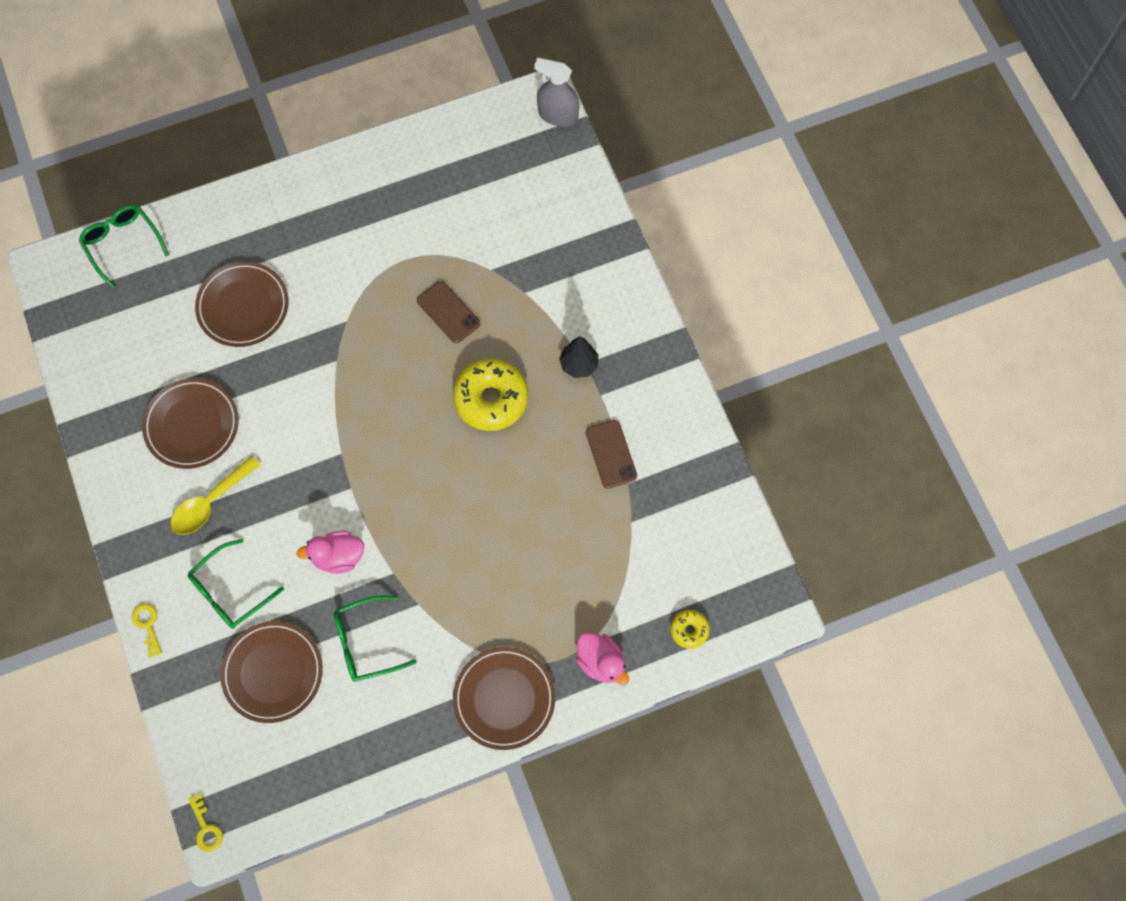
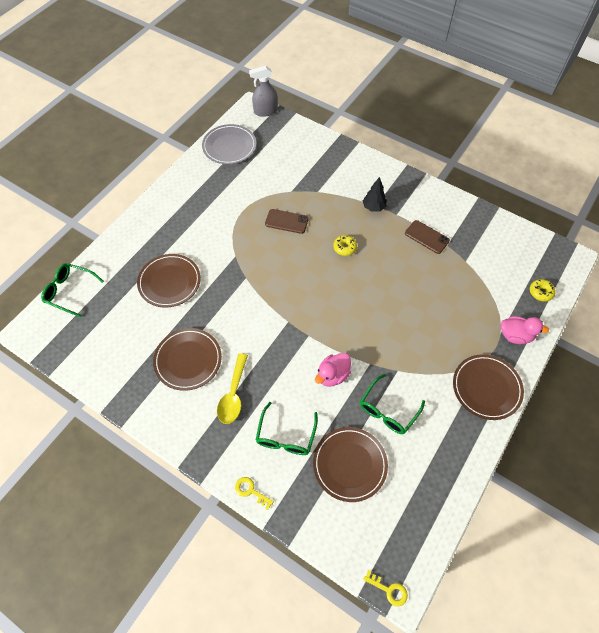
camera: 35 degrees left, 10 degrees down
yellow donut [453,359,528,431] -> yellow donut [333,235,357,256], size x0.49
none -> grey plate [202,124,257,164]

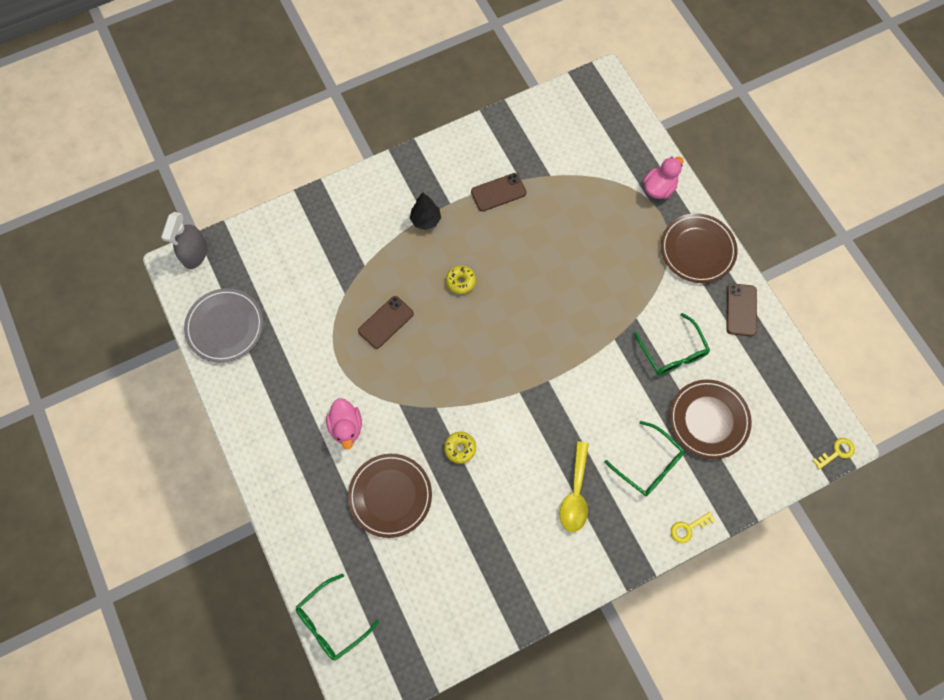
camera: 60 degrees left, 10 degrees up
brown plate [153,328,222,391] -> none
yellow spoon [217,353,248,424] -> yellow spoon turned 60 degrees clockwise [560,441,589,532]
pink duck [315,353,351,387] -> pink duck moved to [326,398,362,450]
yellow donut [530,279,556,302] -> yellow donut moved to [444,432,476,464]
none -> brown phone [726,283,757,336]

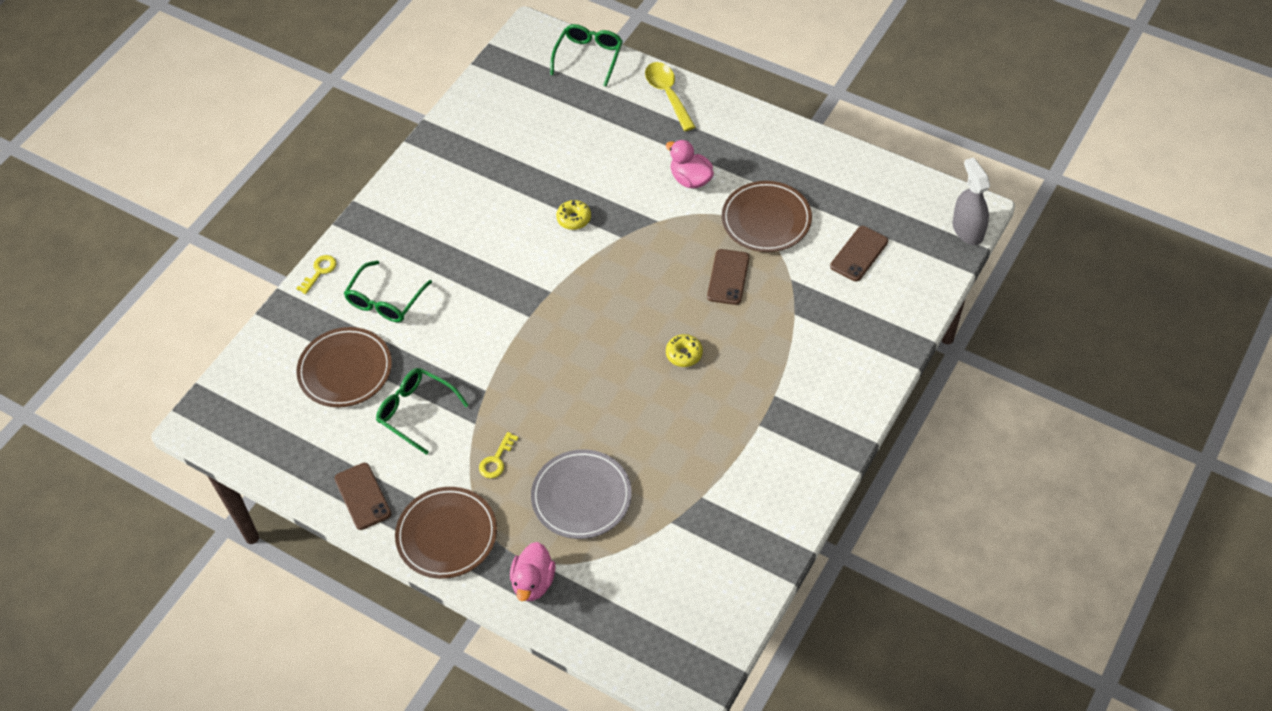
camera: 150 degrees right, 15 degrees down
grey plate [184,288,263,363] -> grey plate moved to [531,449,632,539]
brown plate [348,454,432,538] -> brown plate moved to [722,181,812,252]
black tree [410,193,441,230] -> none
brown phone [471,173,526,212] -> brown phone moved to [830,226,888,281]
yellow spoon [560,441,589,532] -> yellow spoon moved to [645,62,695,131]
green glasses [604,421,684,496] -> green glasses turned 75 degrees counterclockwise [344,260,432,322]
yellow key [813,438,855,469] -> yellow key moved to [479,432,518,478]

